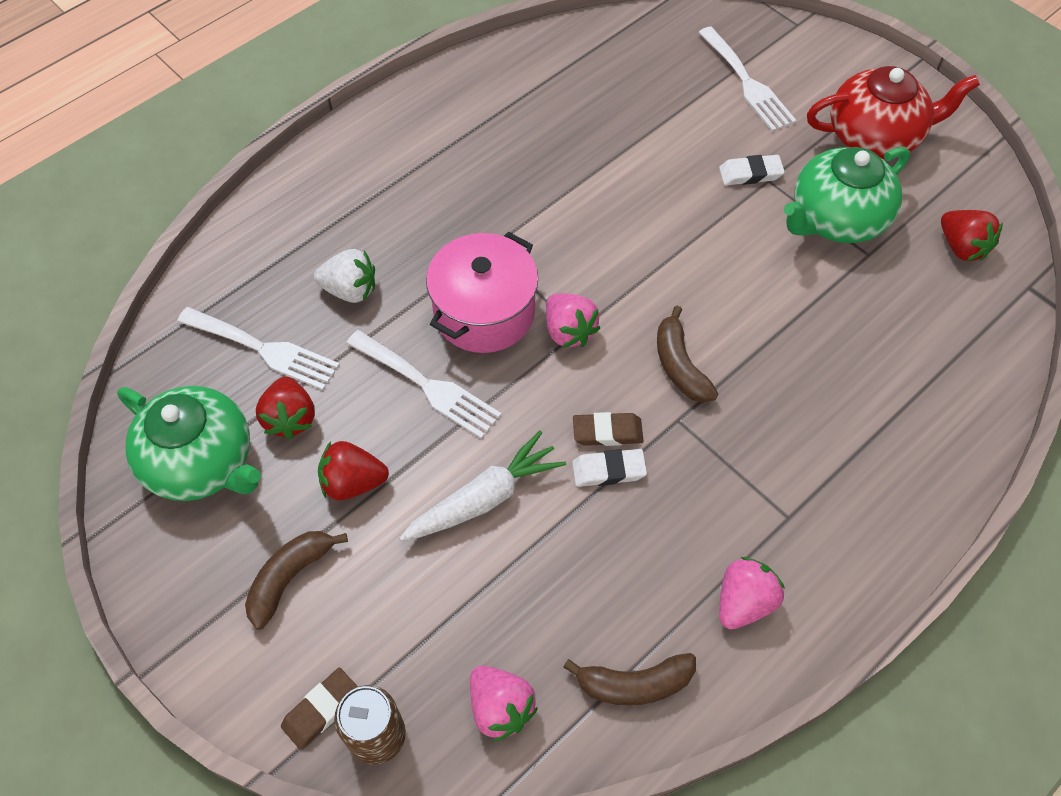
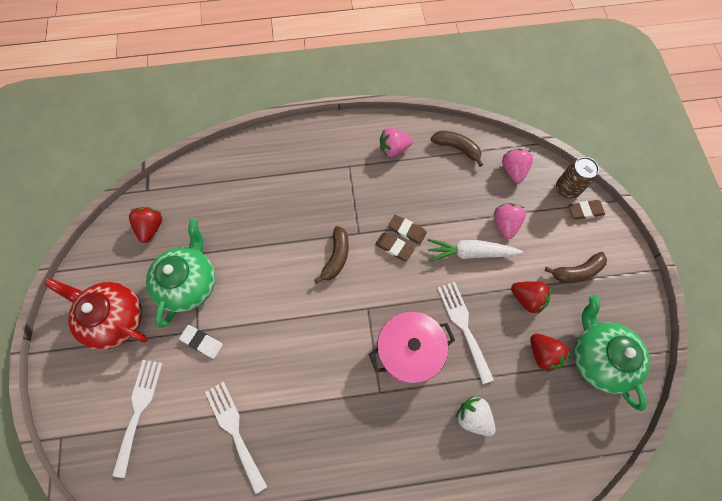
camera: 145 degrees left, 10 degrees up
white fork [177,307,340,390] -> white fork moved to [205,382,267,494]
red strawberry [256,376,315,439] -> red strawberry turned 120 degrees clockwise [530,334,570,372]
pink strawberry [546,293,600,348] -> pink strawberry moved to [494,203,526,239]
white eraser [572,449,647,487] -> brown eraser [388,215,427,245]
green teapot [784,147,910,243] -> green teapot turned 75 degrees counterclockwise [146,219,215,328]

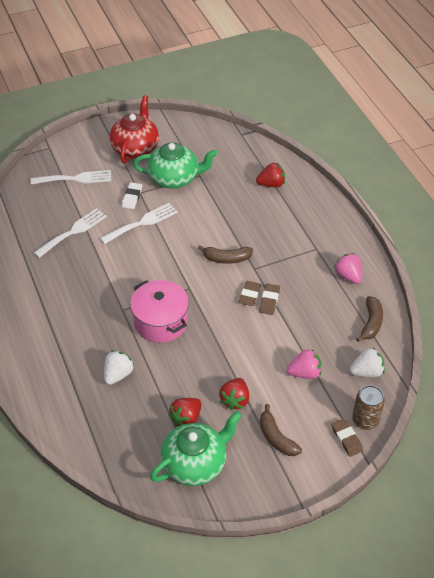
camera: 75 degrees right, 20 degrees down
red strawberry [129,207,162,243] -> red strawberry moved to [256,163,285,187]
white carrot [427,239,523,262] -> none
white fork [438,282,494,384] -> white fork moved to [100,203,177,244]
pink strawberry [502,149,533,183] -> white strawberry [350,348,385,377]

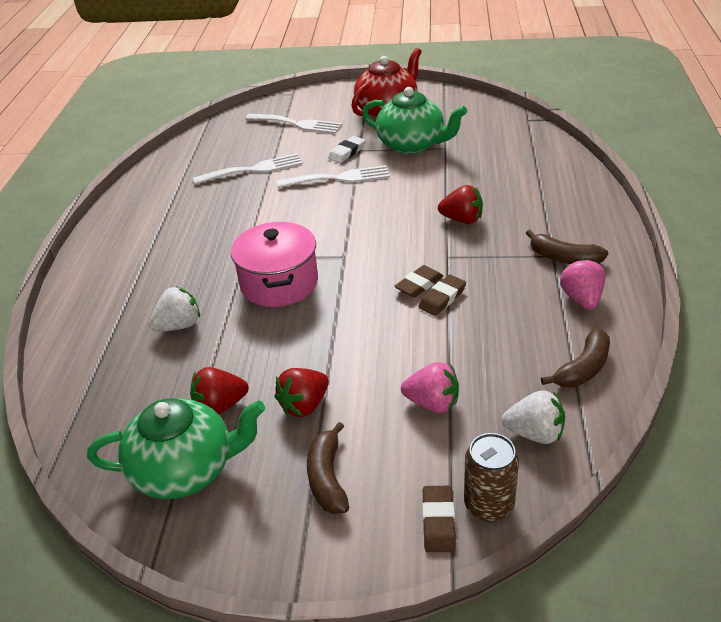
camera: 30 degrees right, 10 degrees down
brown banana [198,245,253,264] -> brown banana moved to [526,230,608,264]
red strawberry [256,163,285,187] -> red strawberry moved to [438,185,483,224]

